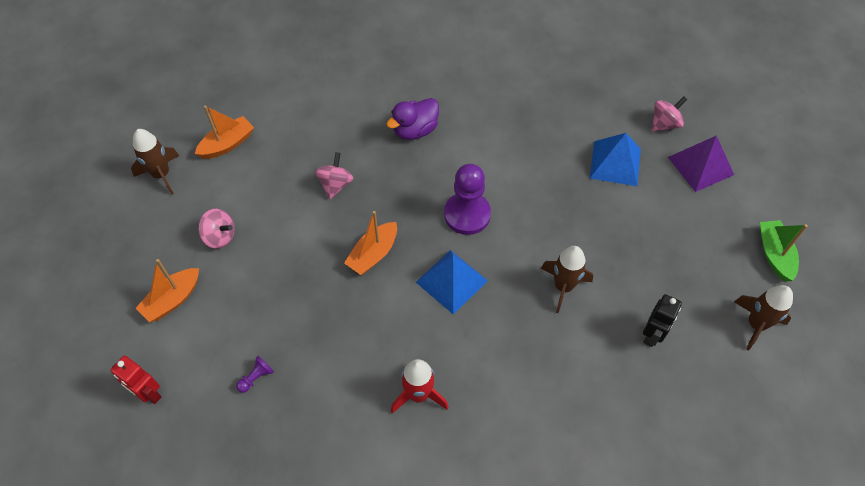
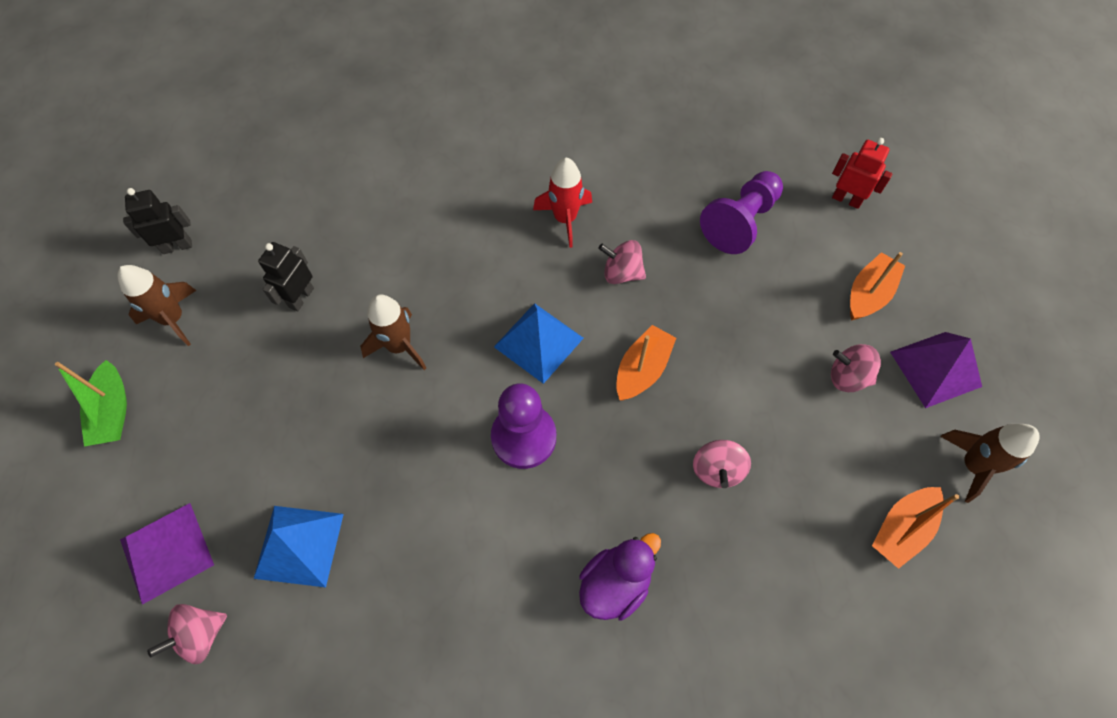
camera: 175 degrees right, 5 degrees up
purple pawn [236,356,274,393] -> purple pawn [700,171,783,254], size x2.32
none -> black robot [123,188,192,254]
none -> pink spinning top [598,240,646,284]
none -> purple pyramid [890,332,982,408]

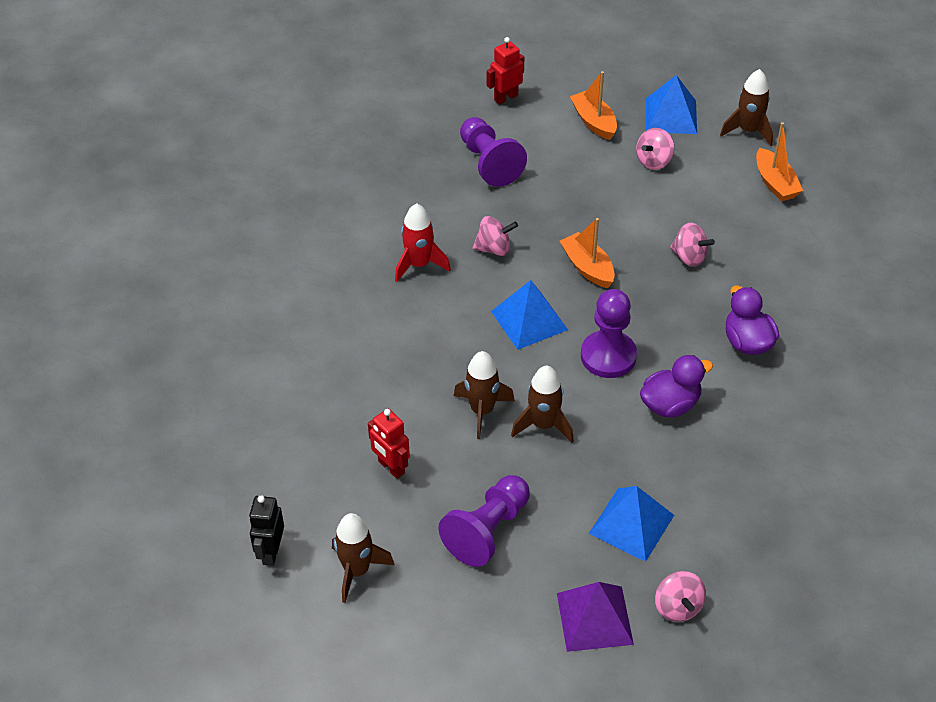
camera: 65 degrees left, 15 degrees down
green boat [55,360,127,446] -> none
black robot [258,242,314,311] -> red robot [368,409,410,479]
pink spinning top [598,240,646,284] -> pink spinning top turned 135 degrees counterclockwise [473,216,518,256]
purple pyramid [890,332,982,408] -> blue pyramid [646,75,697,134]
none -> purple pawn [438,475,530,567]
none -> brown rocket [511,366,574,443]
none -> purple duck [640,355,713,417]

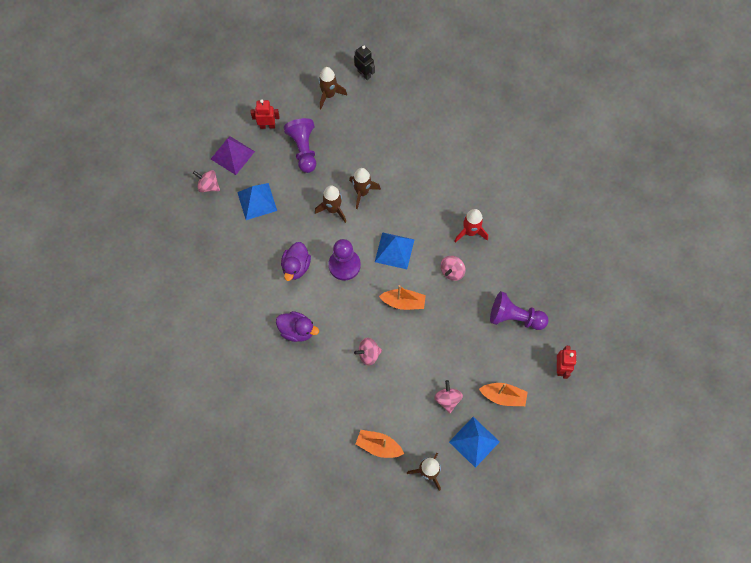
camera: 130 degrees right, 20 degrees up
red robot [368,409,410,479] -> red robot moved to [251,99,280,129]

